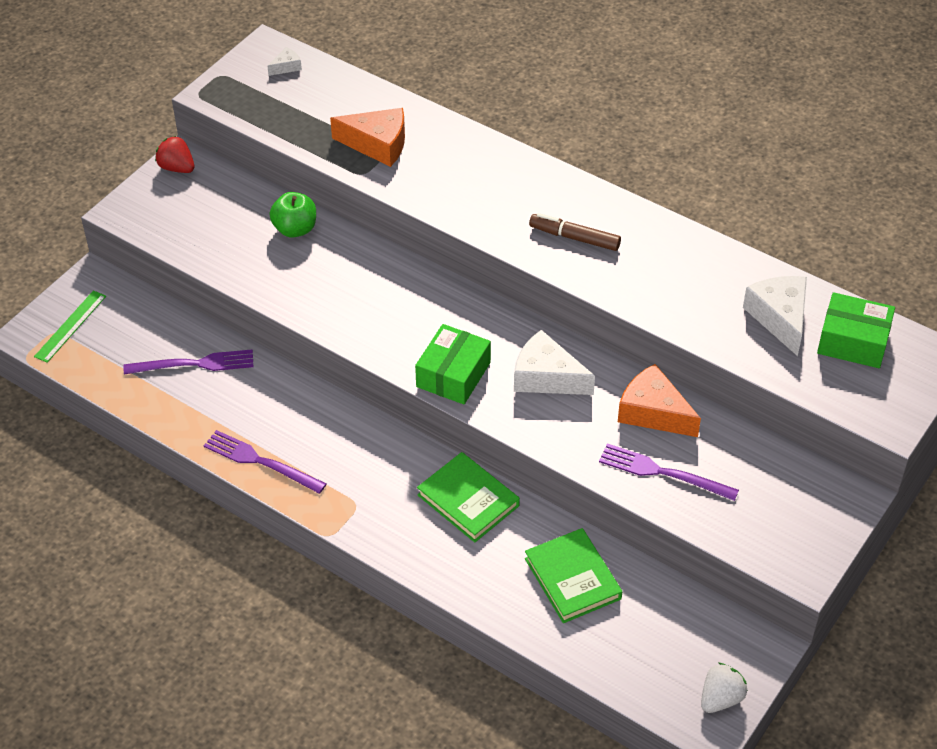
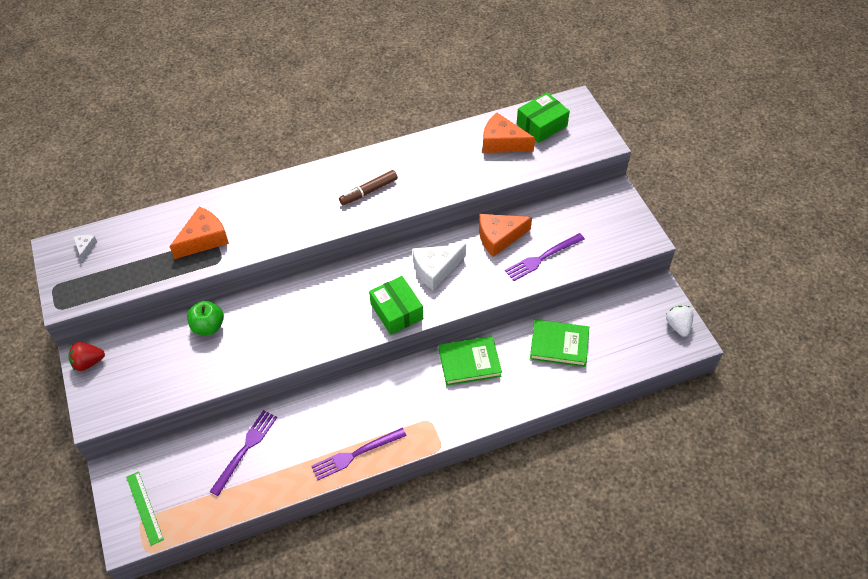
camera: 55 degrees left, 5 degrees up
white cheese [743,276,807,356] -> orange cheese [483,113,535,153]

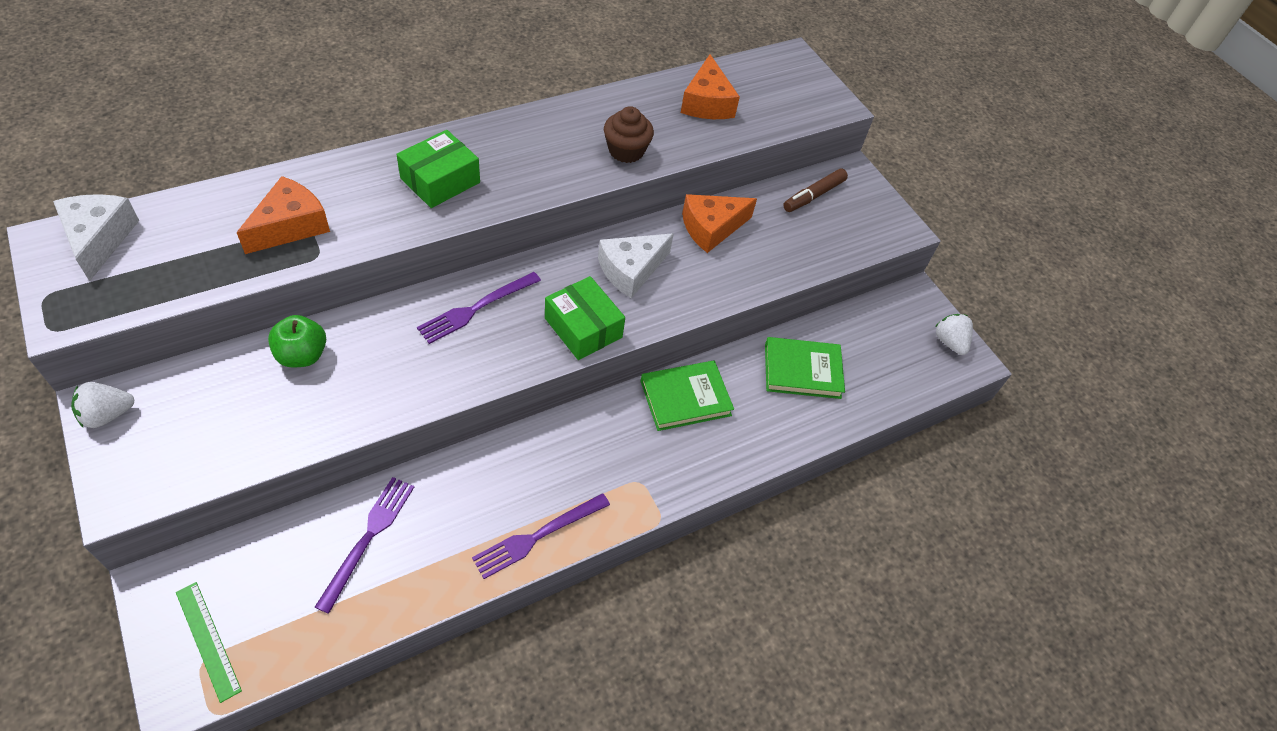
camera: 15 degrees left, 0 degrees up
red strawberry [68,342,105,371] -> white strawberry [71,382,134,428]
white cheese [73,235,97,261] -> white cheese [53,194,139,281], size x2.08
brown marker [339,170,398,205] -> brown marker moved to [783,168,848,212]
orange cheese [483,113,535,153] -> orange cheese turned 105 degrees counterclockwise [681,54,740,119]
purple fork [505,233,585,281] -> purple fork moved to [417,272,541,344]
green box [517,92,570,143] -> green box moved to [396,130,480,208]
none -> brown cupcake [604,106,654,163]

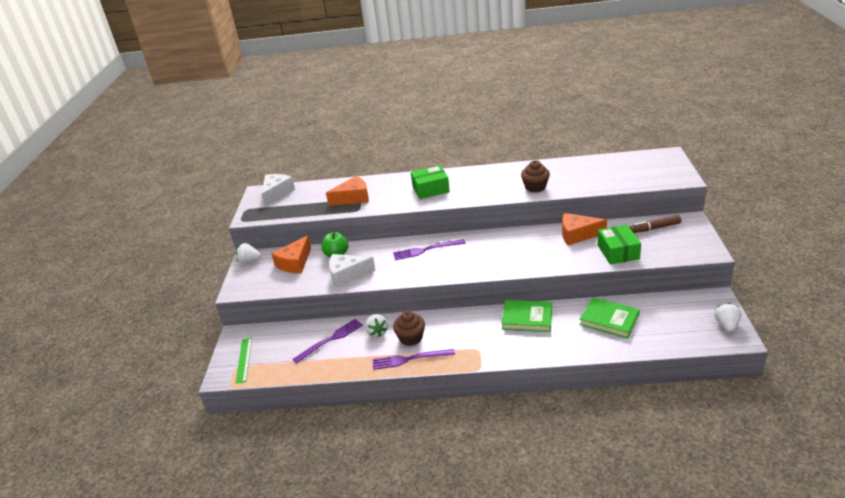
camera: 40 degrees right, 20 degrees down
green box [545,276,625,360] -> green box moved to [597,225,641,264]
white cheese [598,233,674,298] -> white cheese moved to [329,254,376,288]
orange cheese [681,54,740,119] -> orange cheese moved to [271,235,311,273]
none -> white strawberry [365,314,388,337]
none -> brown cupcake [393,311,425,346]

